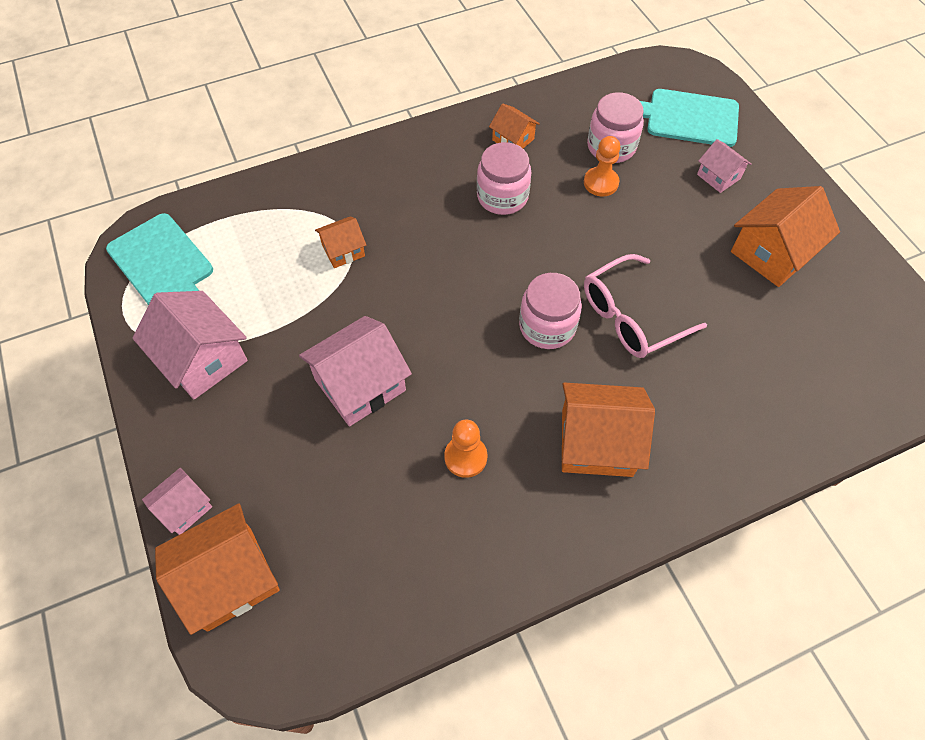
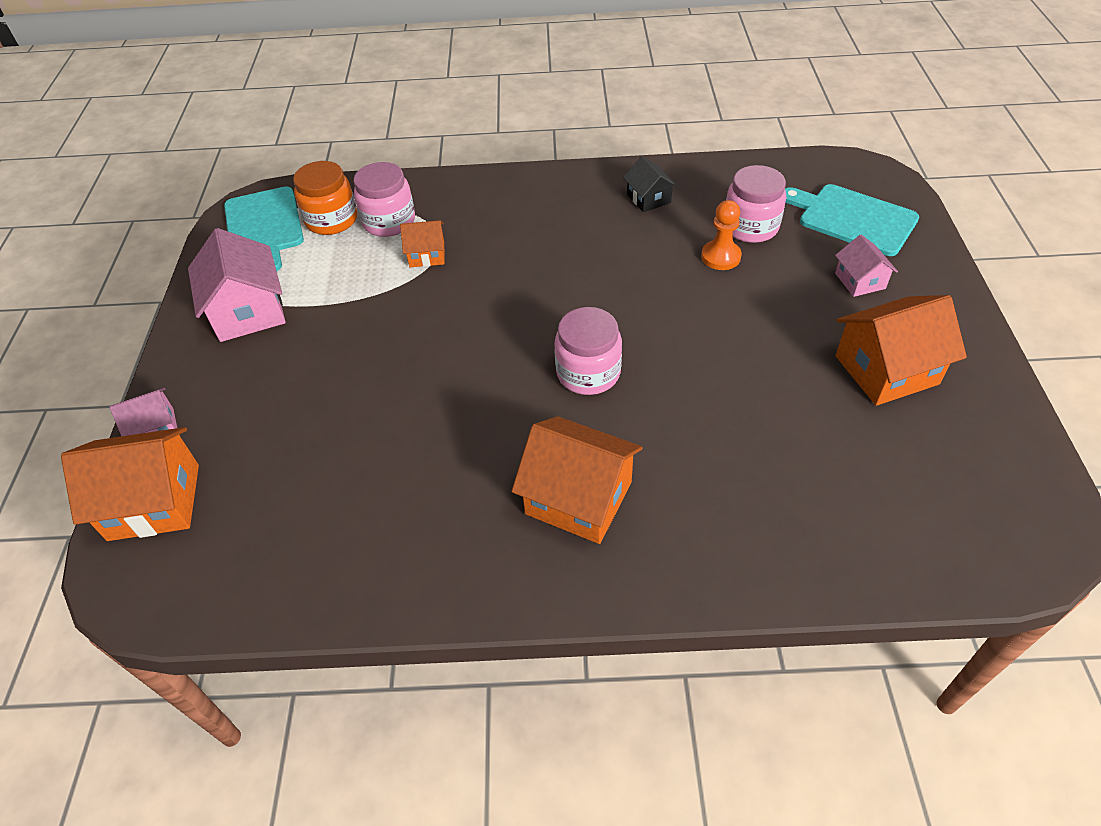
camera: 25 degrees right, 10 degrees down
pink house [299,316,412,426] -> none
orange pawn [444,420,487,478] -> none
pink jar [477,142,532,215] -> pink jar moved to [354,162,415,237]
orange house [489,103,540,148] -> black house [623,156,677,212]
pink glasses [584,254,707,358] -> none
none -> orange jar [293,161,357,235]

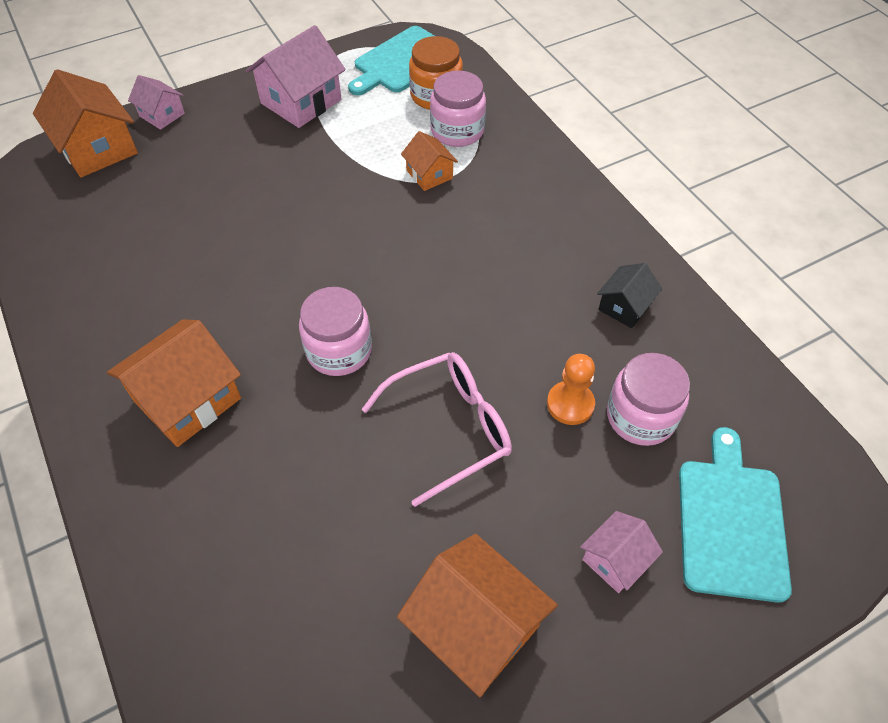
camera: 60 degrees right, 5 degrees up
orange house [511,416,642,544] -> orange house turned 45 degrees clockwise [107,319,241,447]
none -> pink glasses [362,352,512,507]

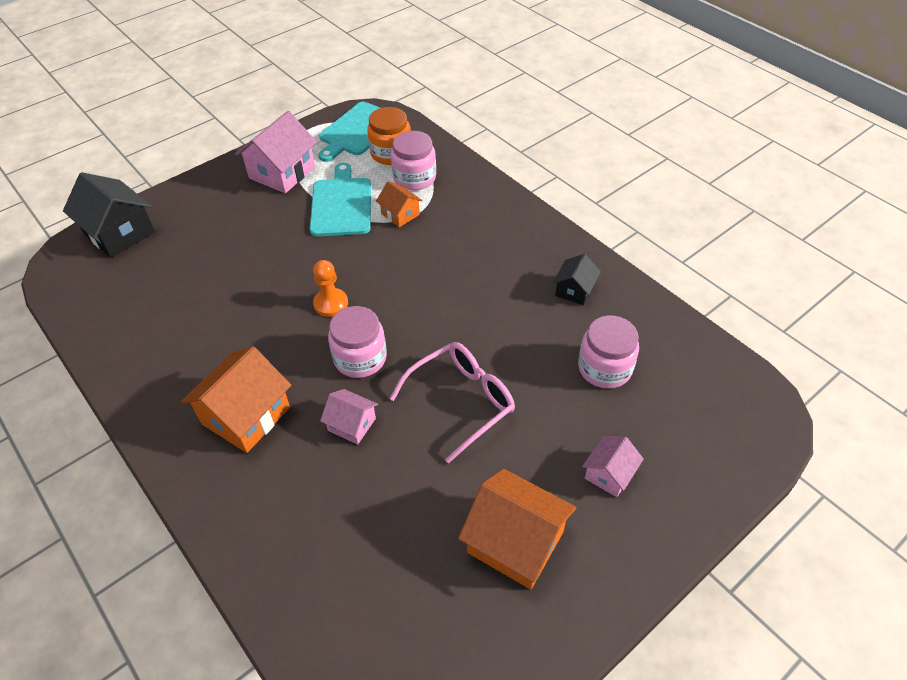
camera: 10 degrees left, 5 degrees down
orange house [33,69,138,177] -> black house [63,172,155,258]
pink house [128,75,185,130] -> pink house moved to [320,389,378,445]
orange pawn [547,354,595,425] -> orange pawn moved to [313,260,348,317]
turquoise cutting board [679,427,792,603] -> turquoise cutting board moved to [310,163,371,236]

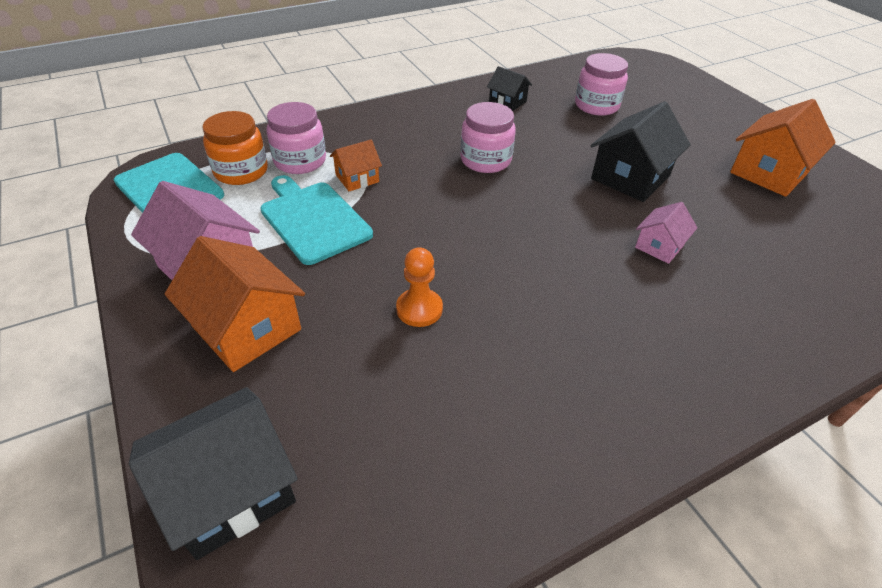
camera: 80 degrees left, 5 degrees down
orange house [181,346,291,453] -> orange house moved to [165,236,305,372]
turquoise cutting board [310,163,371,236] -> turquoise cutting board turned 45 degrees clockwise [260,175,373,265]
orange pawn [313,260,348,317] -> orange pawn moved to [396,247,443,327]
pink jar [328,306,387,378] -> pink jar moved to [460,102,516,173]
pink glasses [389,342,515,463] -> black house [591,101,691,202]
pink house [582,436,644,497] -> none

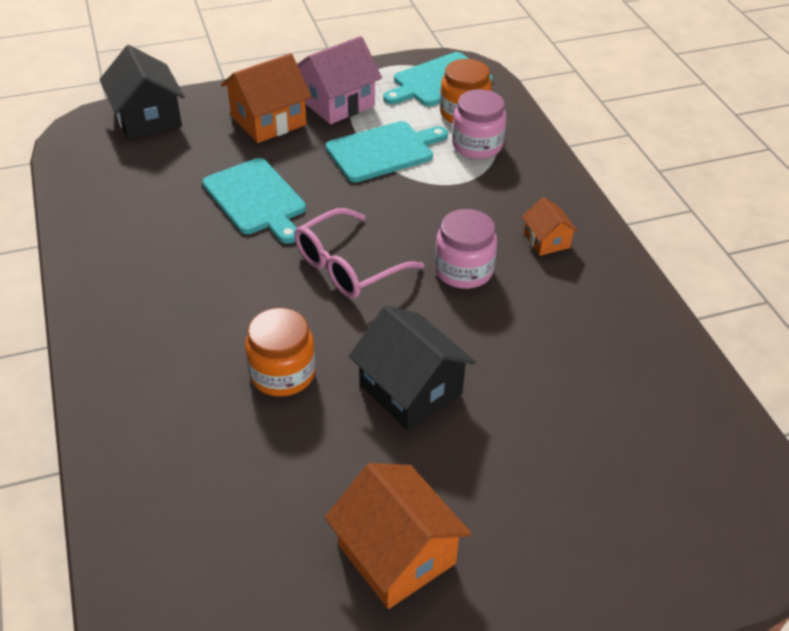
camera: 100 degrees right, 0 degrees up
orange house [330,140,382,191] -> orange house moved to [521,197,579,256]
orange pawn [396,247,443,327] -> turquoise cutting board [202,158,306,244]
black house [487,66,532,111] -> none
pink jar [575,53,628,116] -> none
pink house [635,202,697,264] -> orange jar [245,308,315,396]
none -> pink glasses [294,208,424,299]

